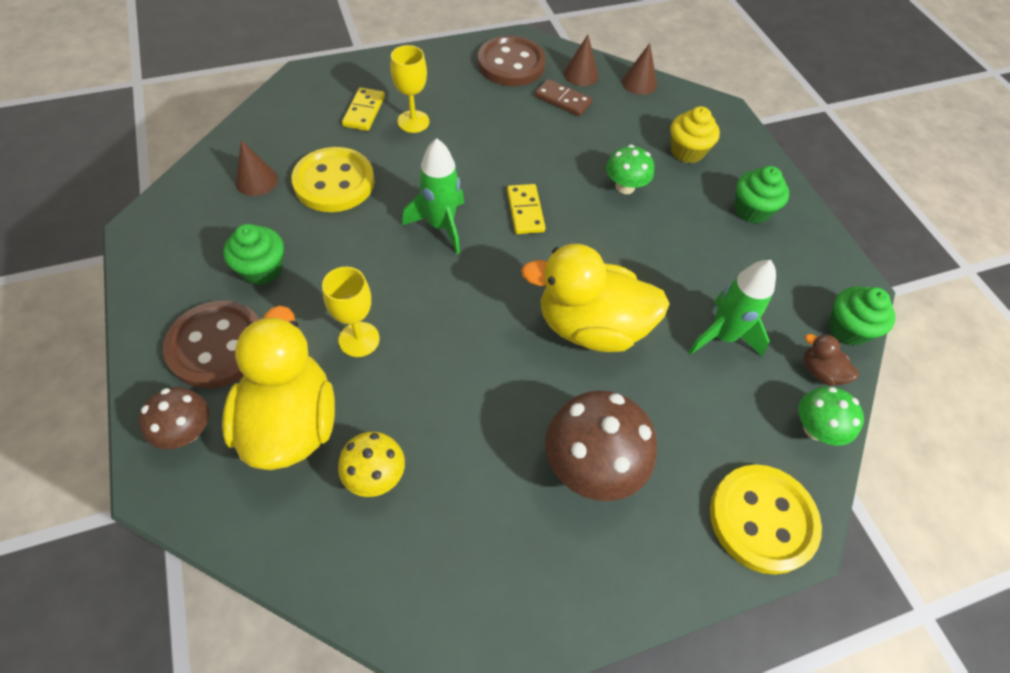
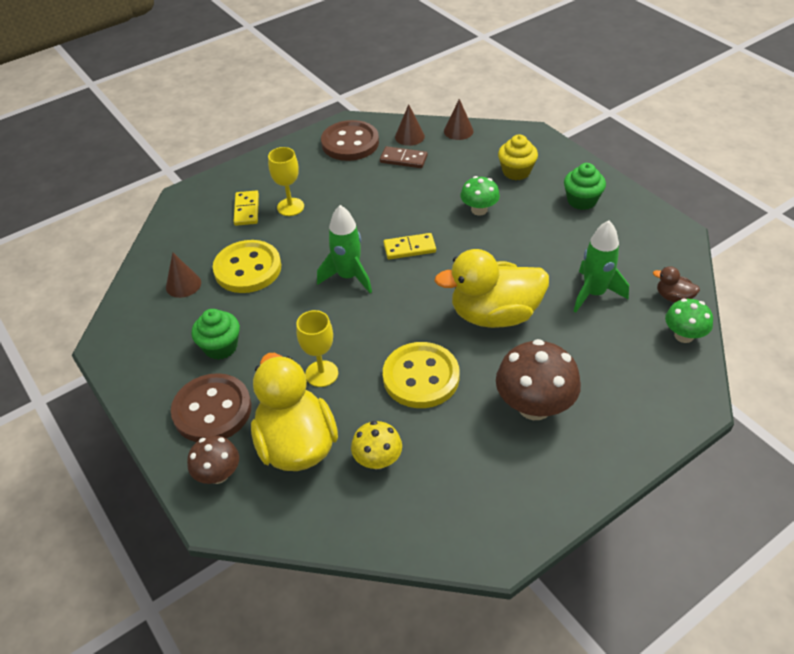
camera: 10 degrees left, 10 degrees down
yellow domino [507,184,546,234] -> yellow domino turned 75 degrees counterclockwise [384,233,436,260]
yellow button [710,464,822,575] -> yellow button moved to [383,342,460,408]
green cupcake [828,287,896,346] -> none

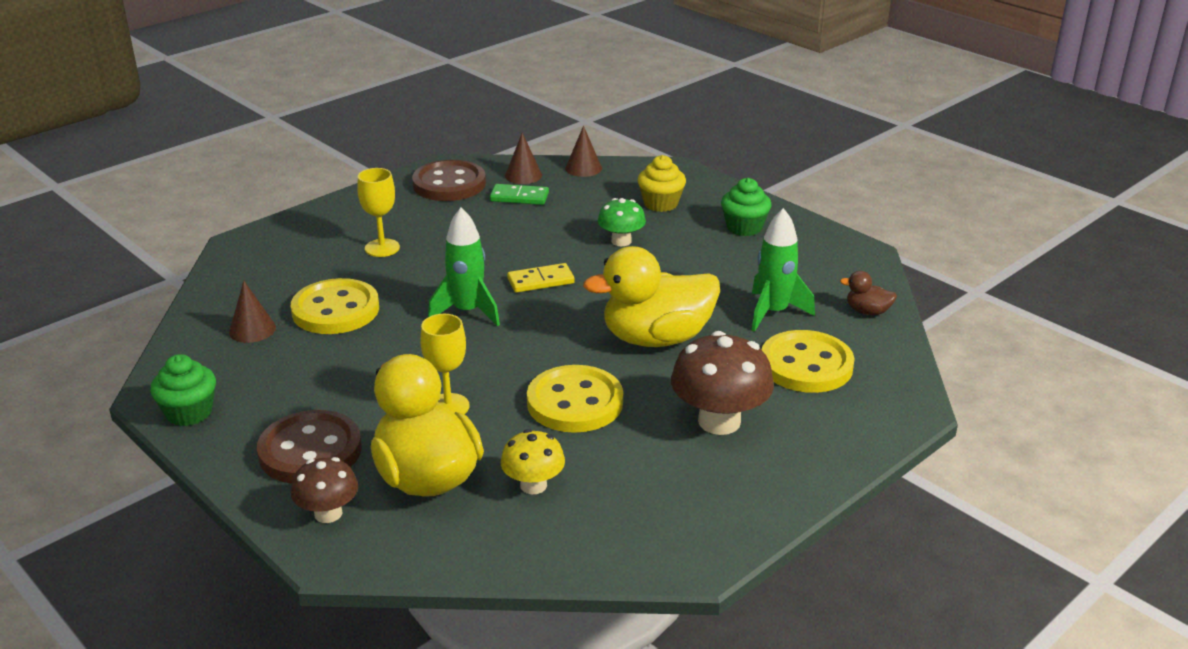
camera: 10 degrees left, 15 degrees down
green cupcake [191,309,240,360] -> green cupcake moved to [150,354,216,426]
yellow domino [234,190,259,226] -> none
brown domino [380,146,428,168] -> green domino [490,184,549,205]
green mushroom [665,298,713,343] -> none
none -> yellow button [762,330,855,393]

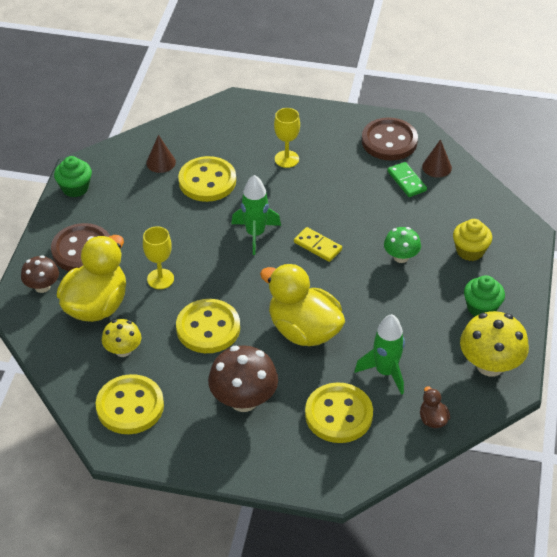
camera: 55 degrees right, 15 degrees up
brown cone [565,126,602,177] -> none
none -> yellow button [96,374,164,434]
none -> yellow mushroom [460,311,529,377]

